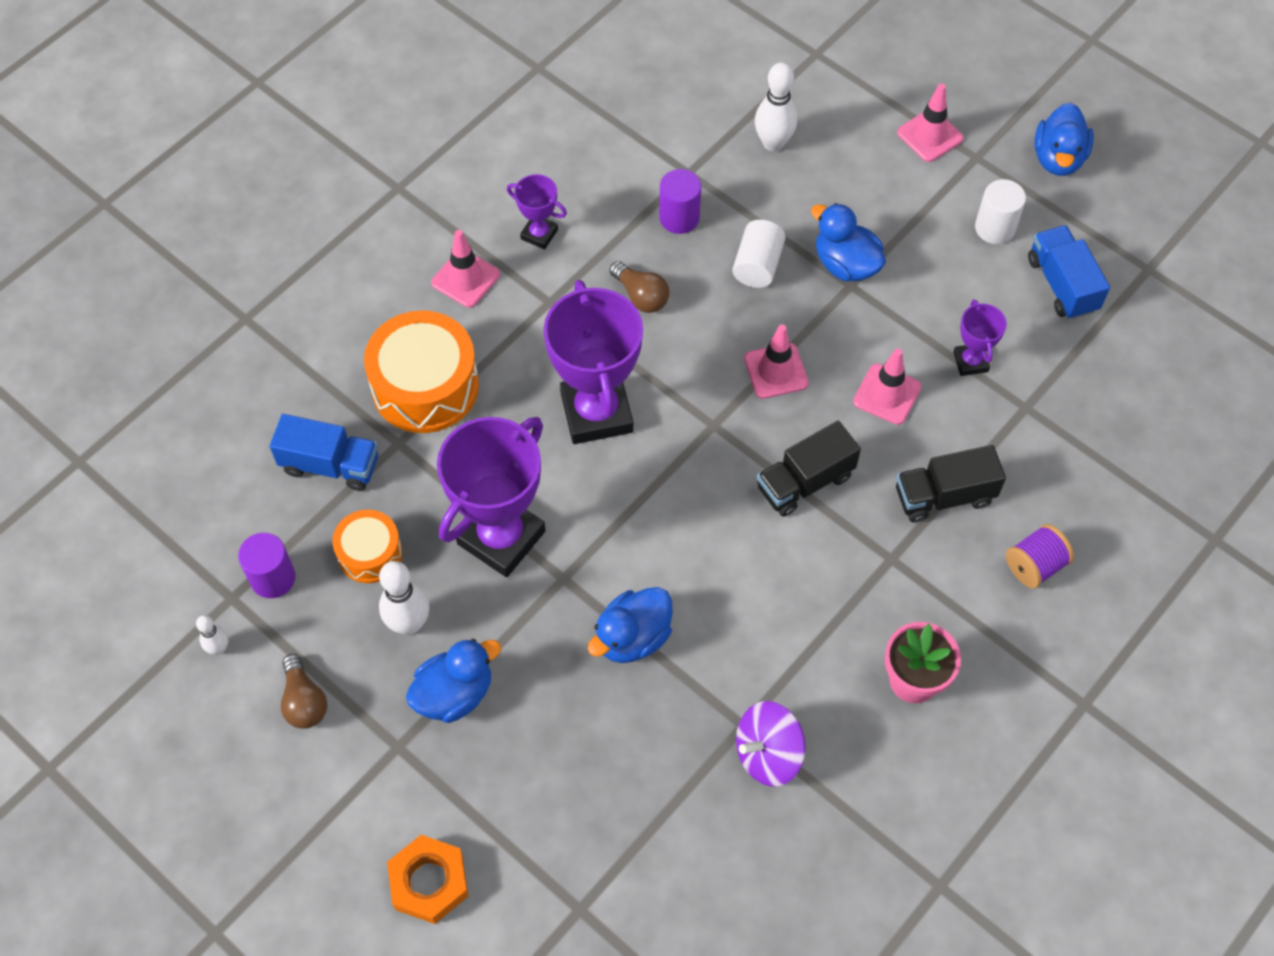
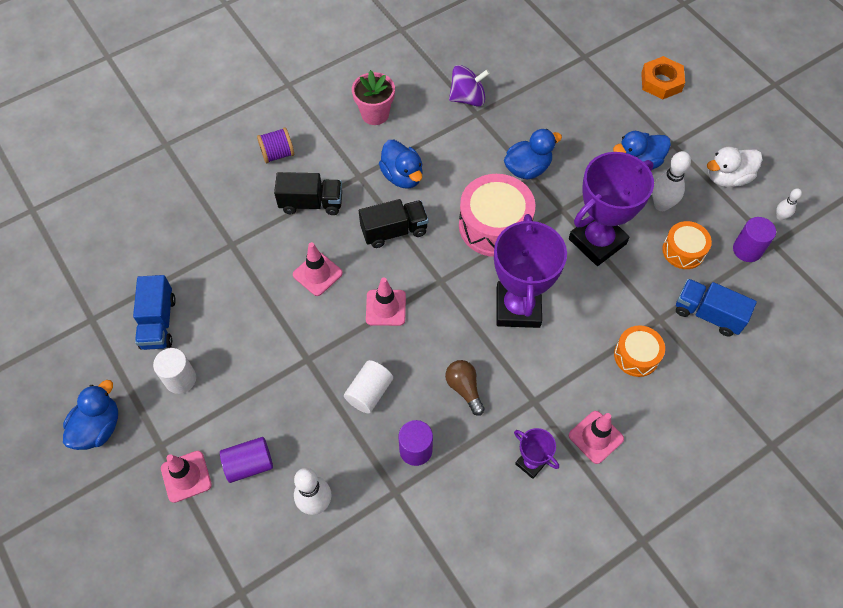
camera: 165 degrees left, 0 degrees up
brown light bulb [281,654,327,729] -> white duck [707,147,763,187]
orange drum [364,310,479,433] -> orange drum [614,325,665,377], size x0.57
blue duck [811,203,886,281] -> blue duck moved to [379,140,423,189]
purple trophy [953,299,1007,376] -> none
none -> purple cylinder [220,437,273,483]
none -> pink drum [459,174,535,257]

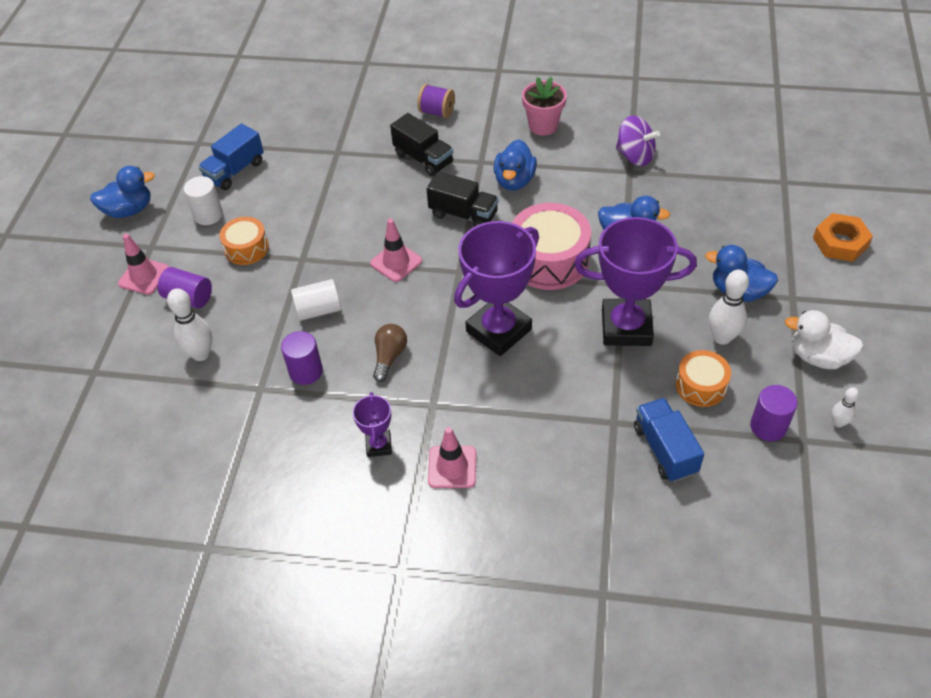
camera: 45 degrees right, 10 degrees down
pink traffic cone [293,242,343,296] -> none
orange drum [614,325,665,377] -> orange drum moved to [220,217,269,265]

